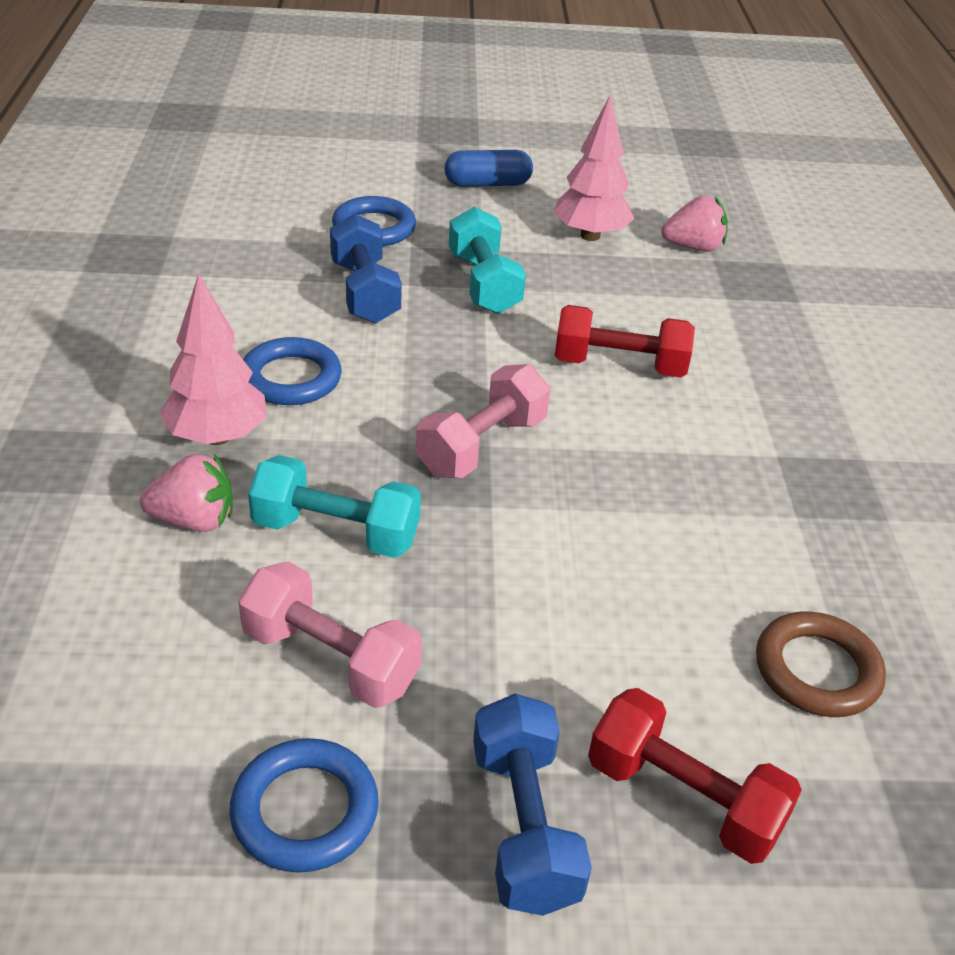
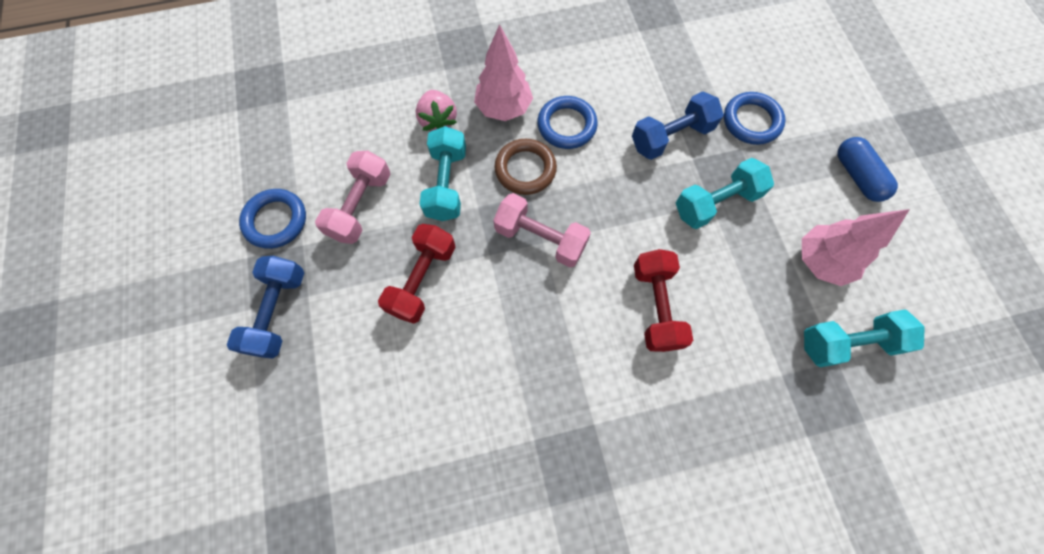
camera: 80 degrees right, 30 degrees up
blue dumbbell [473,693,592,916] -> blue dumbbell turned 60 degrees counterclockwise [227,256,304,359]
red dumbbell [588,688,802,864] -> red dumbbell moved to [378,224,456,324]
pink strawberry [662,196,728,252] -> turquoise dumbbell [804,309,925,367]
brown ring [756,611,886,717] -> brown ring moved to [494,139,557,195]

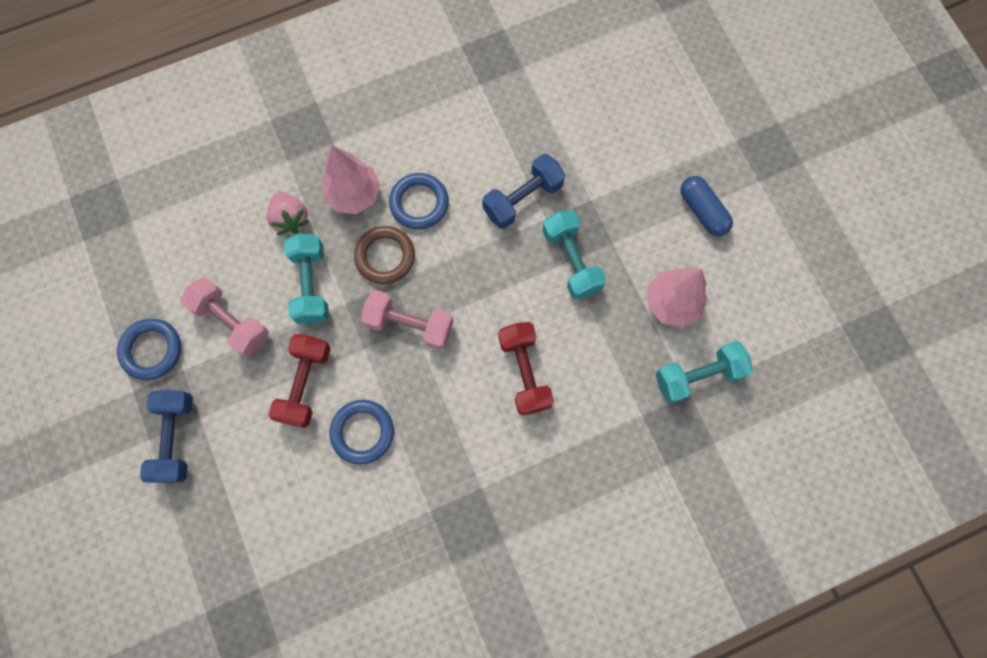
camera: 10 degrees left, 5 degrees up
pink dumbbell [315,151,391,244] -> pink dumbbell turned 60 degrees counterclockwise [180,277,269,357]
turquoise dumbbell [676,158,774,229] -> turquoise dumbbell turned 75 degrees counterclockwise [542,210,606,299]
blue ring [724,92,785,145] -> blue ring moved to [330,400,394,465]

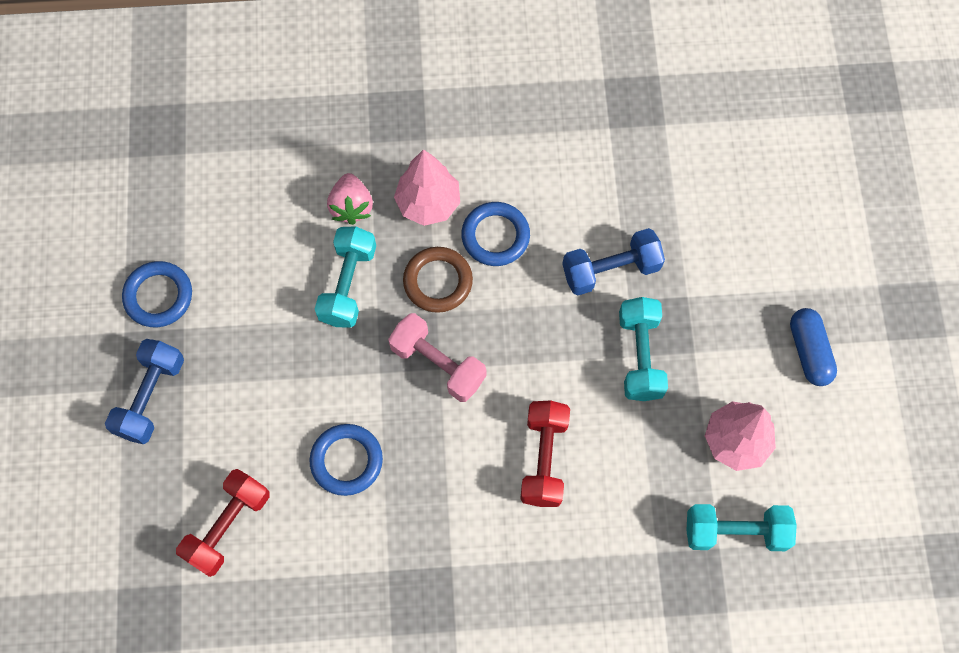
camera: 20 degrees right, 5 degrees down
pink dumbbell [180,277,269,357] -> none
red dumbbell [268,334,330,428] -> red dumbbell moved to [176,469,270,577]

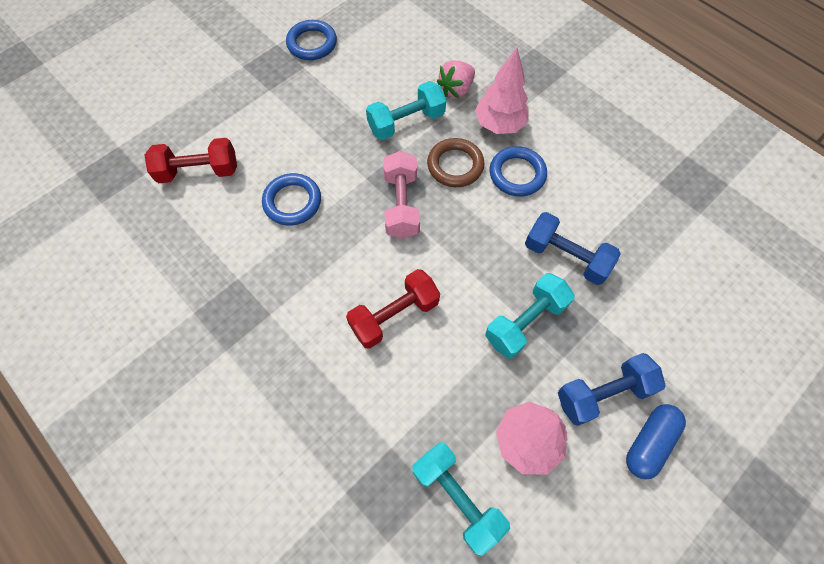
camera: 50 degrees right, 5 degrees down
blue dumbbell [105,339,184,445] -> blue dumbbell moved to [558,353,666,426]

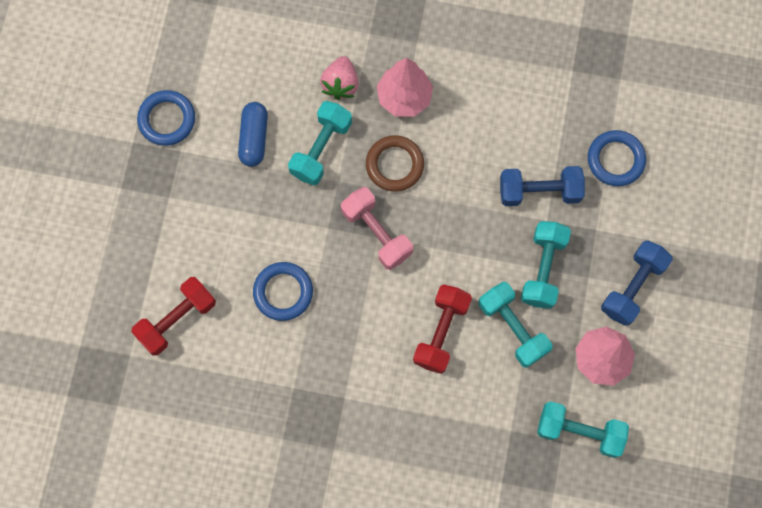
camera: 35 degrees left, 10 degrees up
blue ring [490,146,547,197] -> blue ring moved to [588,130,646,186]
blue capsule [626,404,686,479] -> blue capsule moved to [238,102,268,167]
none -> turquoise dumbbell [479,281,552,368]

